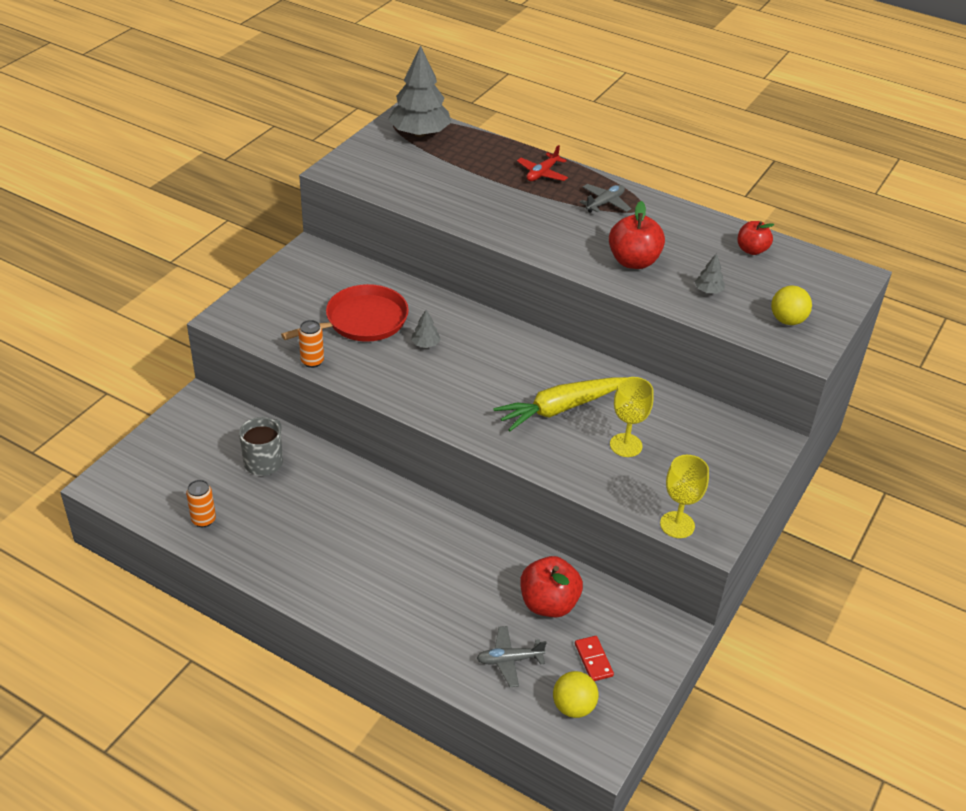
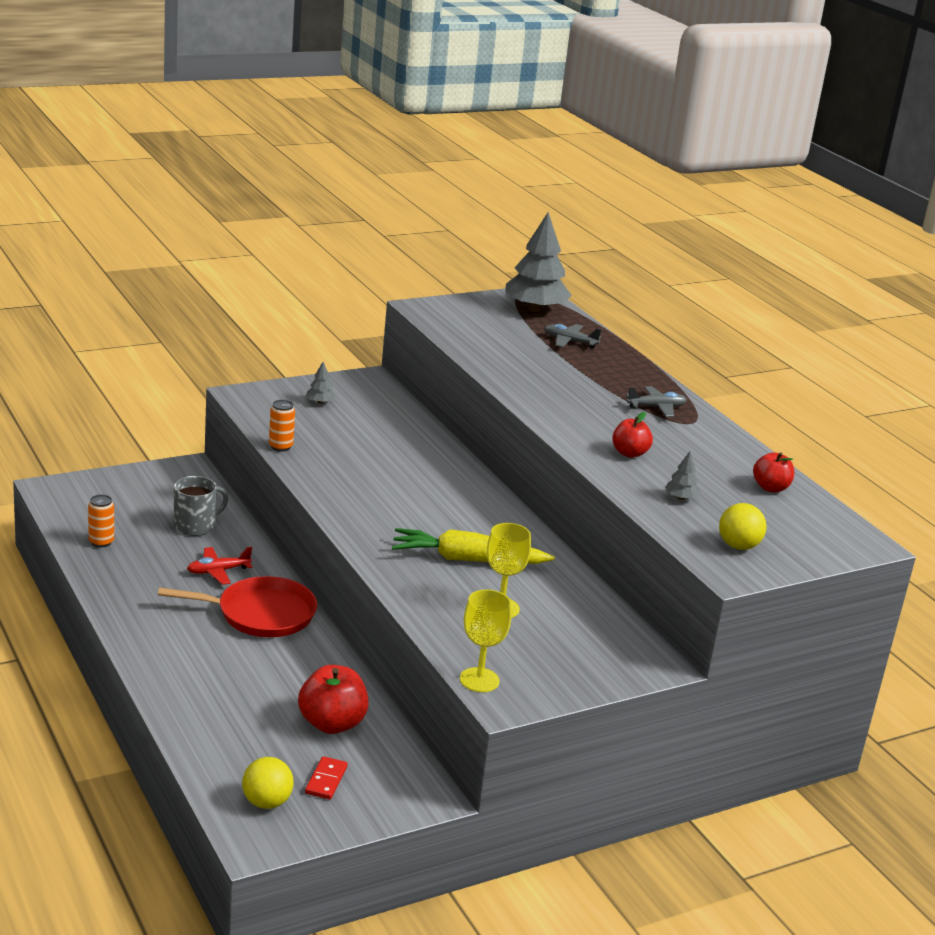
camera: 30 degrees right, 15 degrees down
red pan [281,284,409,342] -> red pan moved to [158,576,317,637]
grey tree [411,310,441,348] -> grey tree moved to [307,362,336,404]
grey plane [476,626,547,687] -> grey plane moved to [544,324,602,348]
red plane [517,145,568,181] -> red plane moved to [187,547,253,585]
red apple [609,201,665,269] -> red apple [612,412,653,458], size x0.64

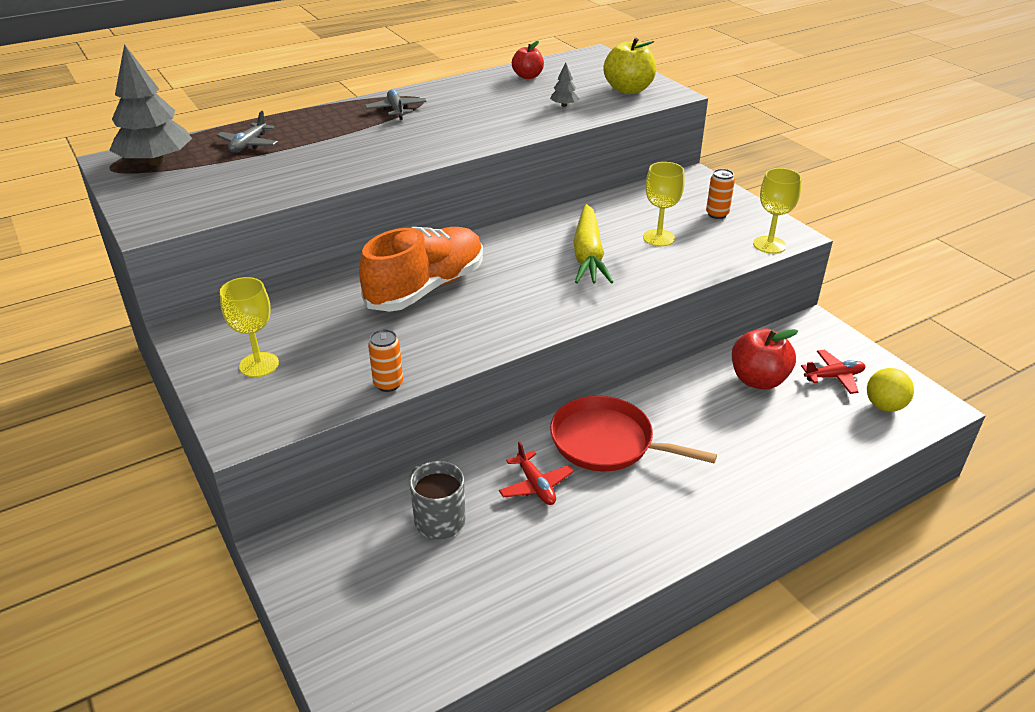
camera: 90 degrees left, 10 degrees up
orange can [88,494,114,547] -> orange can moved to [706,169,735,219]
red pan [158,576,317,637] -> red pan turned 60 degrees counterclockwise [550,396,717,471]
red domino [305,756,347,799] -> red plane [801,350,865,394]
grey tree [307,362,336,404] -> yellow goblet [220,277,279,377]
red apple [612,412,653,458] -> none
yellow ball [719,503,766,550] -> yellow apple [603,38,656,94]
none -> orange shoe [359,227,483,312]

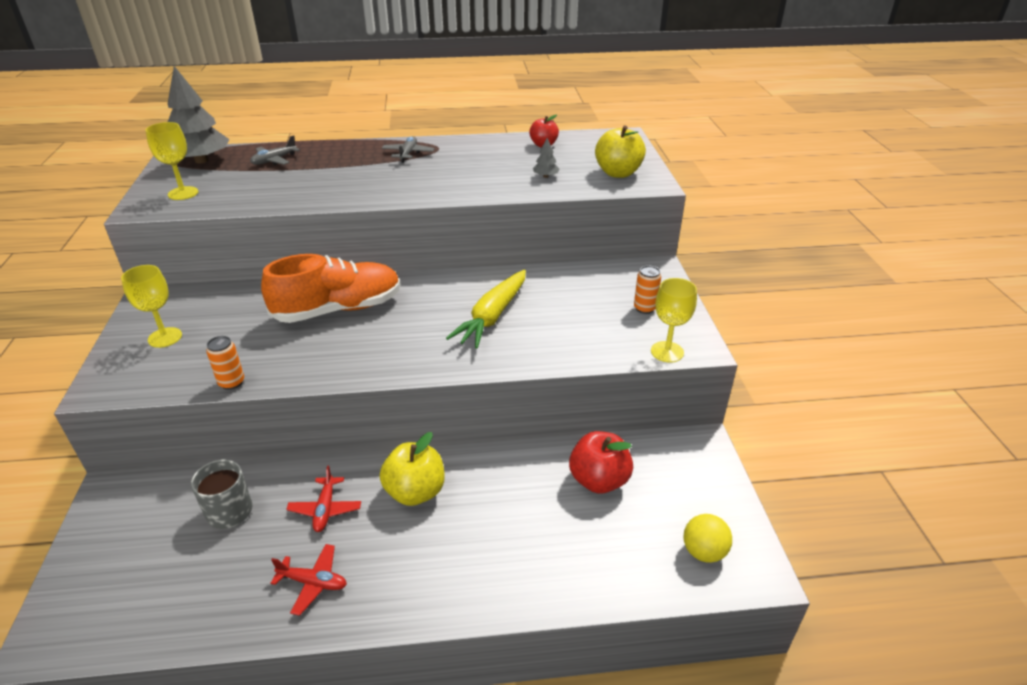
camera: 25 degrees right, 0 degrees up
red pan [550,396,717,471] -> yellow apple [380,432,445,506]
yellow goblet [643,162,685,247] -> yellow goblet moved to [145,122,198,200]
red plane [801,350,865,394] -> red plane moved to [270,544,347,616]

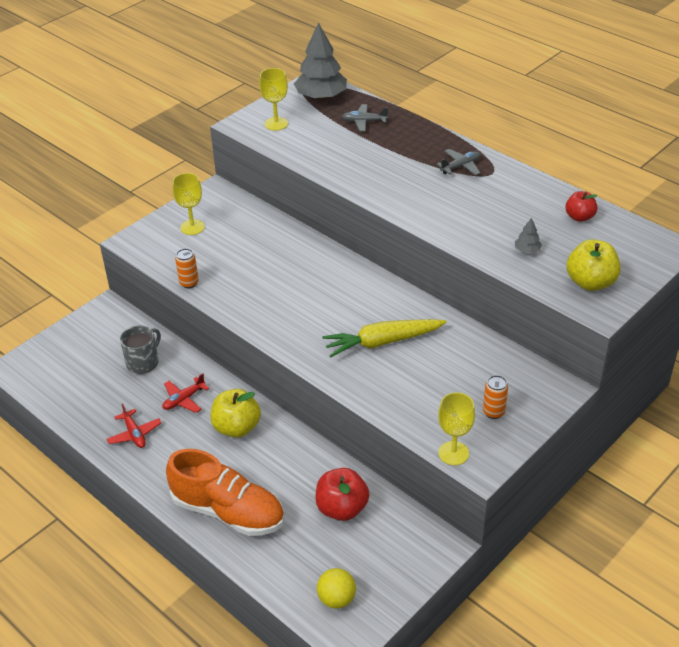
camera: 50 degrees right, 5 degrees up
orange shoe [261,254,401,323] -> orange shoe moved to [166,449,284,536]

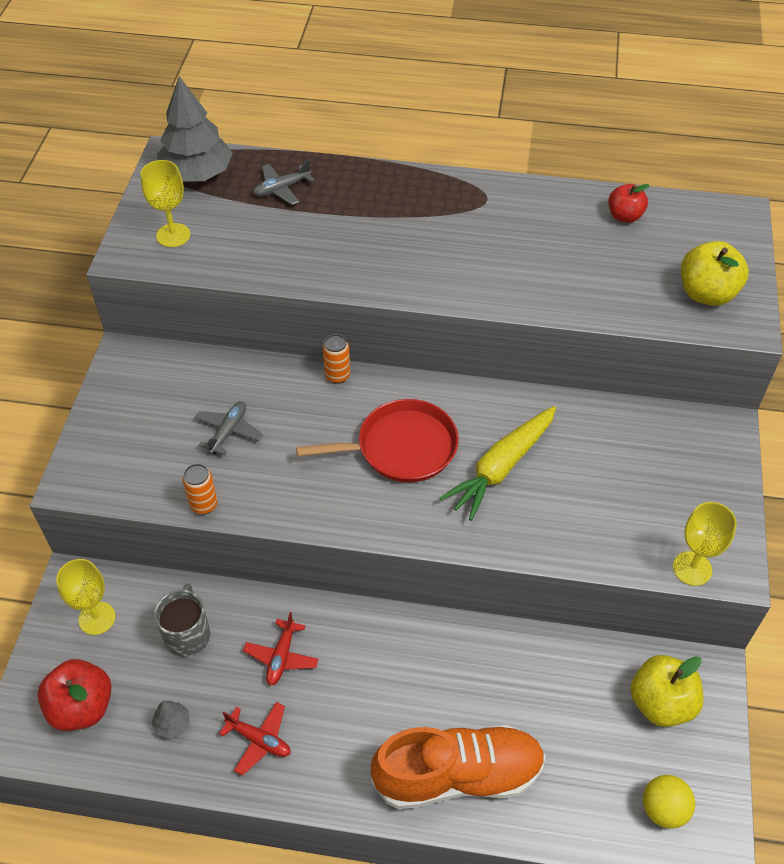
camera: 35 degrees left, 10 degrees up
yellow goblet [172,173,205,235] -> yellow goblet moved to [56,559,115,635]
yellow apple [211,389,261,438] -> yellow apple moved to [630,655,703,727]
red apple [315,468,369,521] -> red apple moved to [37,659,112,731]
grey plane [437,149,481,176] -> grey plane moved to [195,401,263,455]
orange can [483,375,508,419] -> orange can moved to [323,334,350,384]
grey tree [515,218,542,253] -> grey tree moved to [151,701,190,739]
none -> red pan [296,399,459,482]

